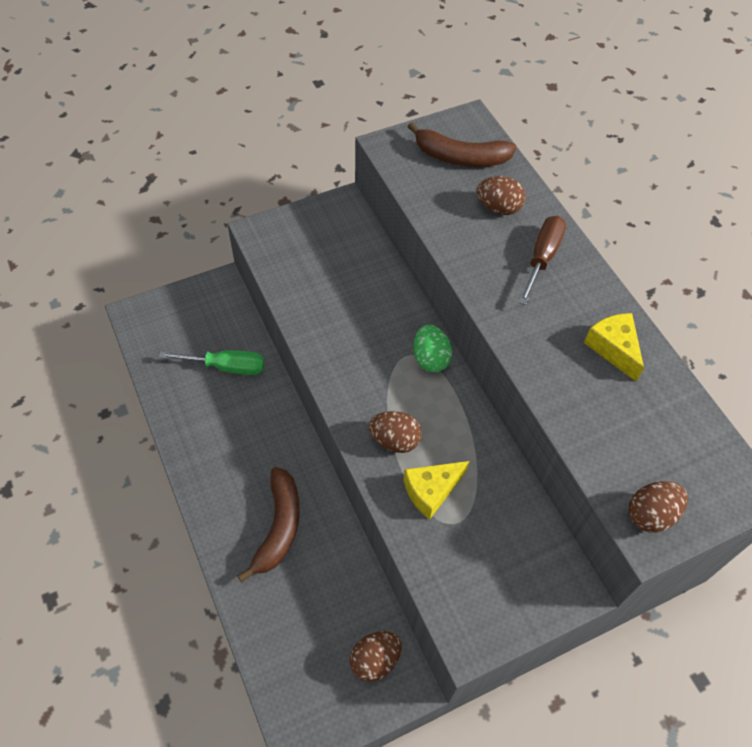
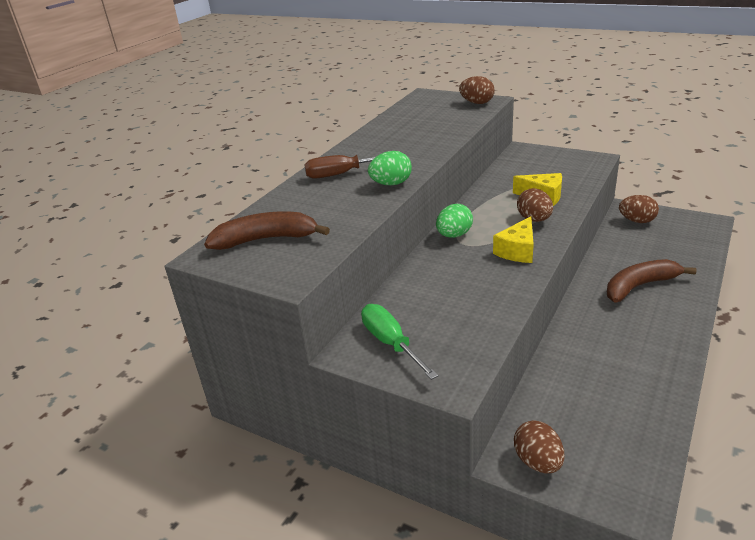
camera: 120 degrees left, 25 degrees down
green screwdriver [159,350,265,375] -> green screwdriver moved to [361,304,438,380]
brown banana [407,122,517,167] -> brown banana turned 75 degrees counterclockwise [204,211,330,250]
brown egg [477,176,526,215] -> brown egg moved to [514,420,565,473]
yellow cheese [584,313,644,381] -> yellow cheese moved to [493,216,534,263]
none -> green egg [368,151,412,185]

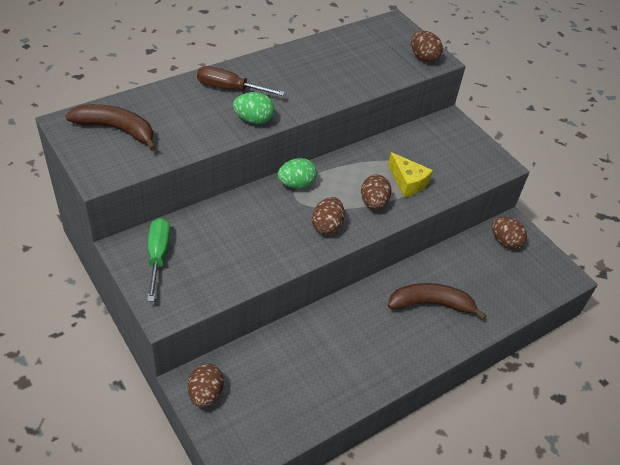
camera: 20 degrees right, 15 degrees up
yellow cheese [493,216,534,263] -> brown egg [312,197,345,235]

